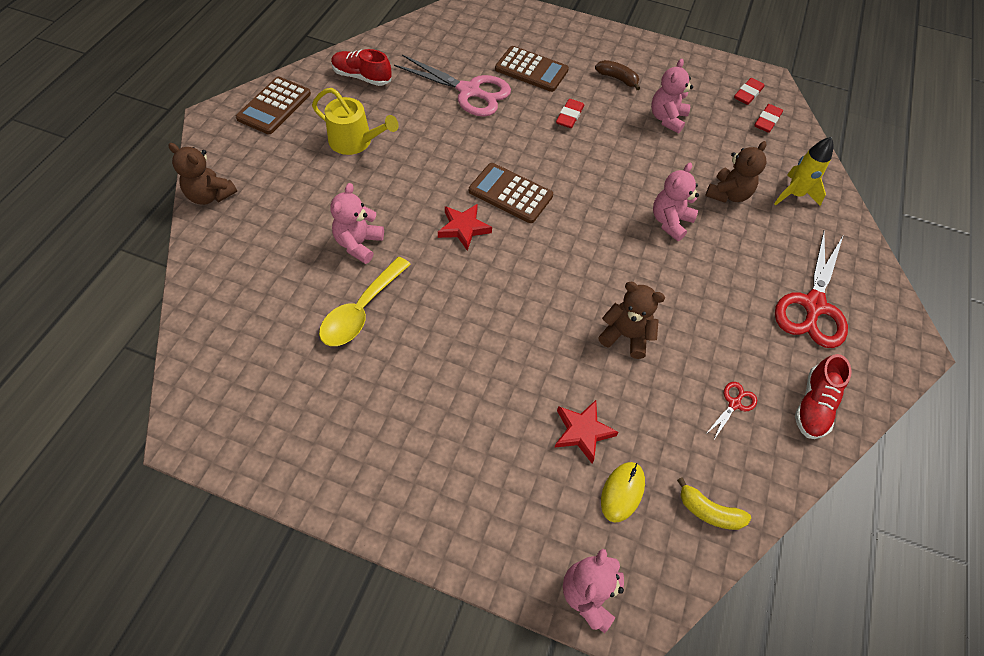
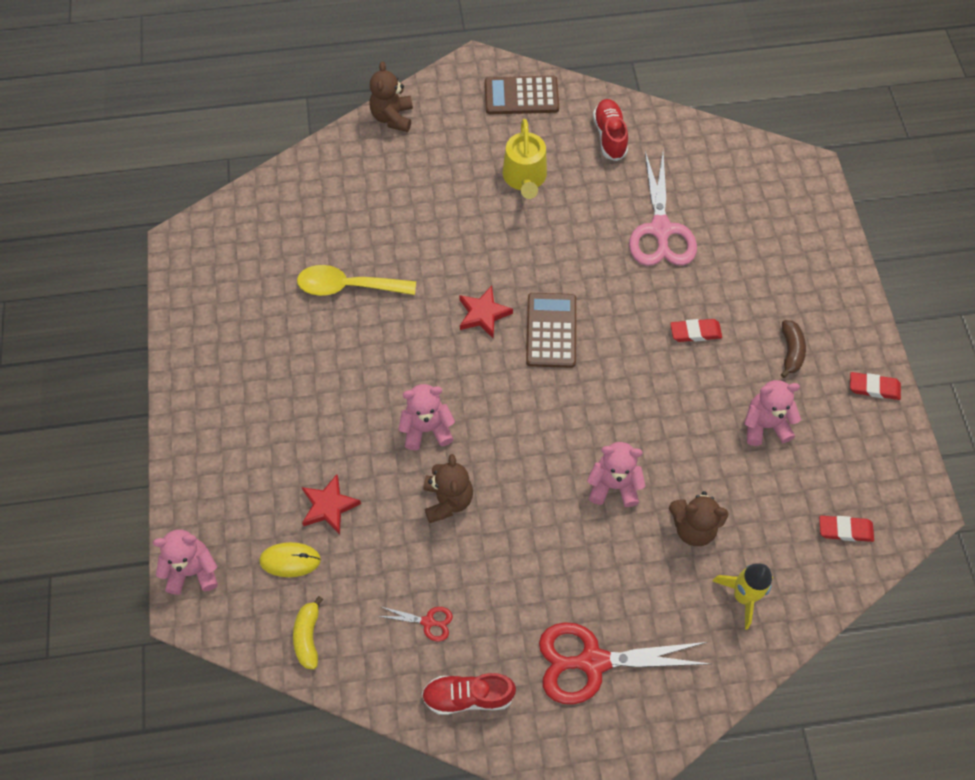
camera: 65 degrees right, 5 degrees up
pink teddy bear [331,183,384,264] -> pink teddy bear moved to [399,384,455,450]
brown calculator [495,46,569,92] -> none
red eraser [734,78,764,105] -> red eraser moved to [850,372,901,400]

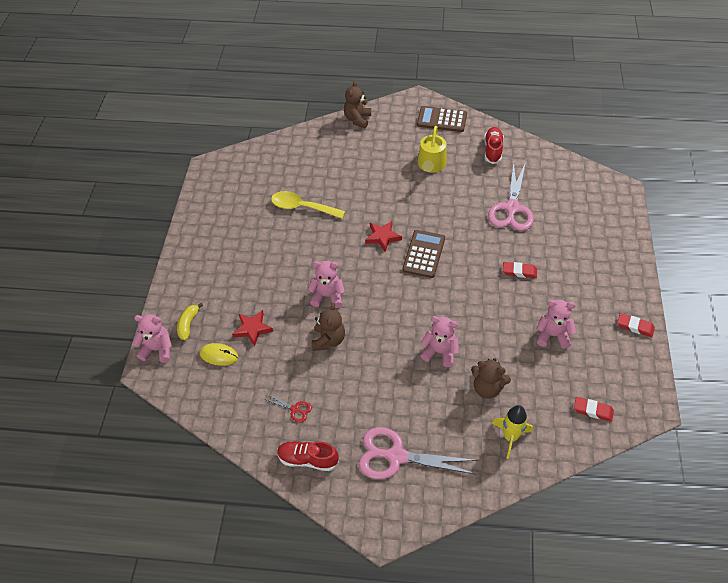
camera: 15 degrees right, 10 degrees down
yellow banana [293,596,323,670] -> yellow banana moved to [177,303,203,340]
red scissors [539,622,710,704] -> pink scissors [358,427,478,479]
brown banana [781,320,806,378] -> none

